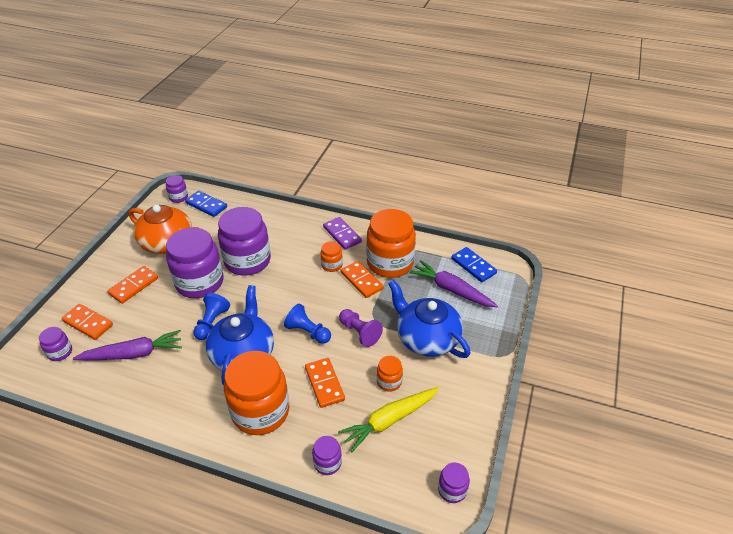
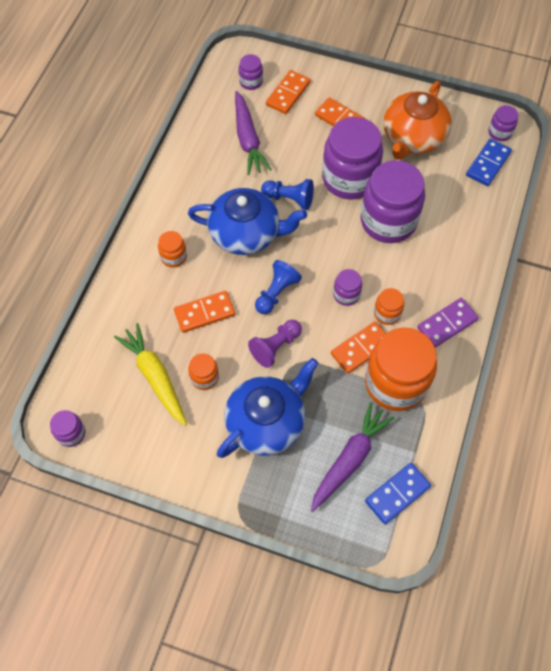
camera: 90 degrees right, 20 degrees up
orange jar [224,351,289,435] -> orange jar [158,231,187,268], size x0.45
purple jar [312,436,342,475] -> purple jar moved to [333,269,362,306]

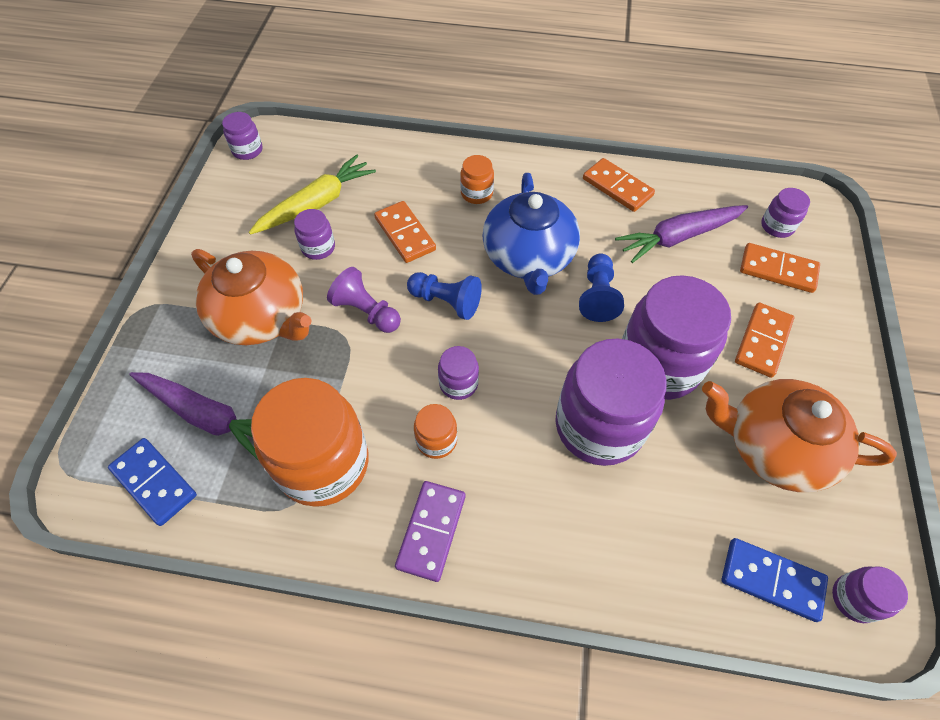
camera: 80 degrees right, 5 degrees down
orange jar [188,353,219,390] -> purple jar [294,209,335,260]
blue teapot [217,358,318,458] -> orange teapot [191,249,312,345]
orange domino [331,322,386,374] -> orange domino moved to [583,158,655,212]
purple domino [417,298,479,348] -> purple domino turned 60 degrees clockwise [395,481,466,582]

